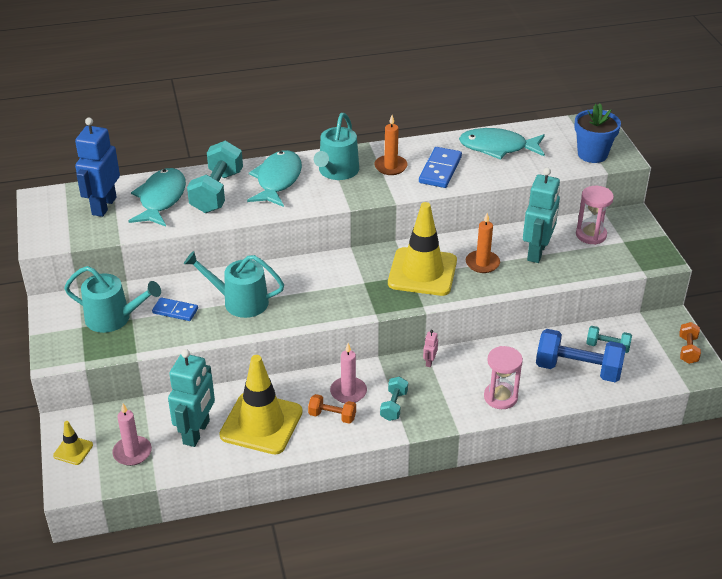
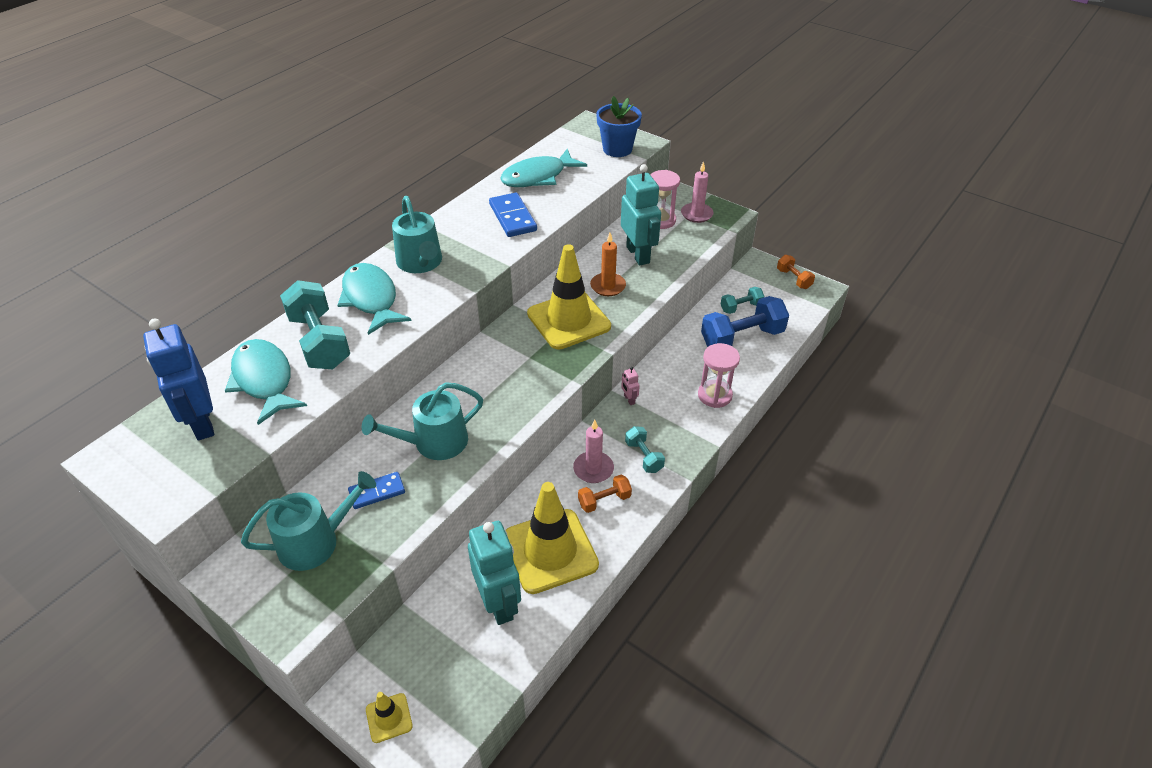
camera: 40 degrees left, 5 degrees up
pink candle [112,404,152,466] -> pink candle moved to [681,161,713,223]
orange candle [374,115,408,175] -> none

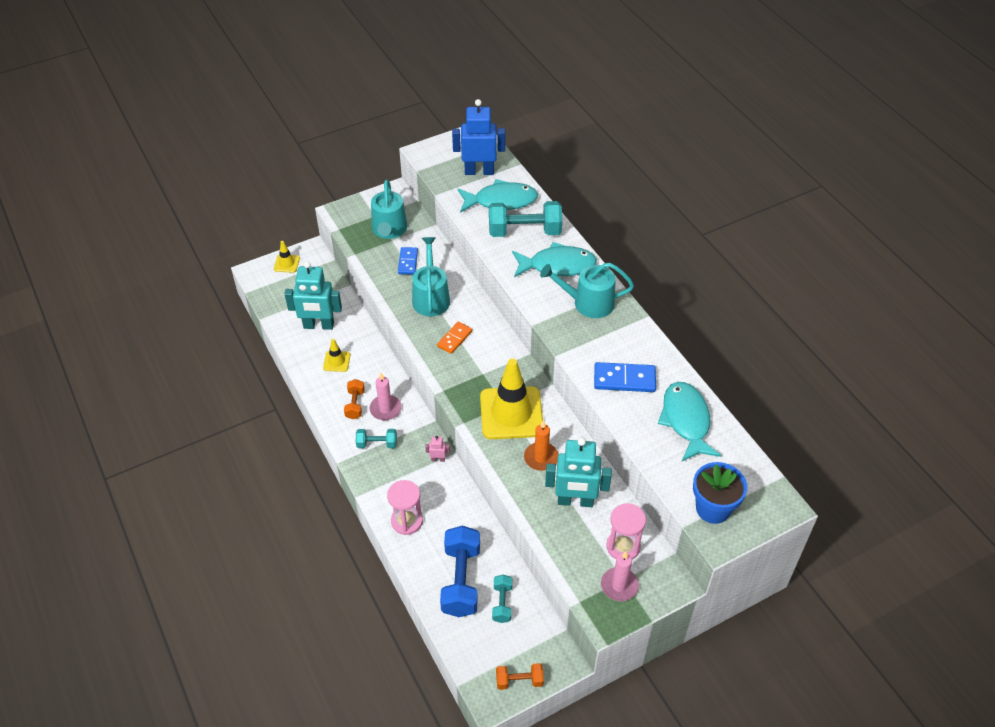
camera: 115 degrees right, 5 degrees up
yellow traffic cone [506,482,599,594] -> yellow traffic cone [323,339,350,372], size x0.45
none -> orange domino [437,322,472,354]

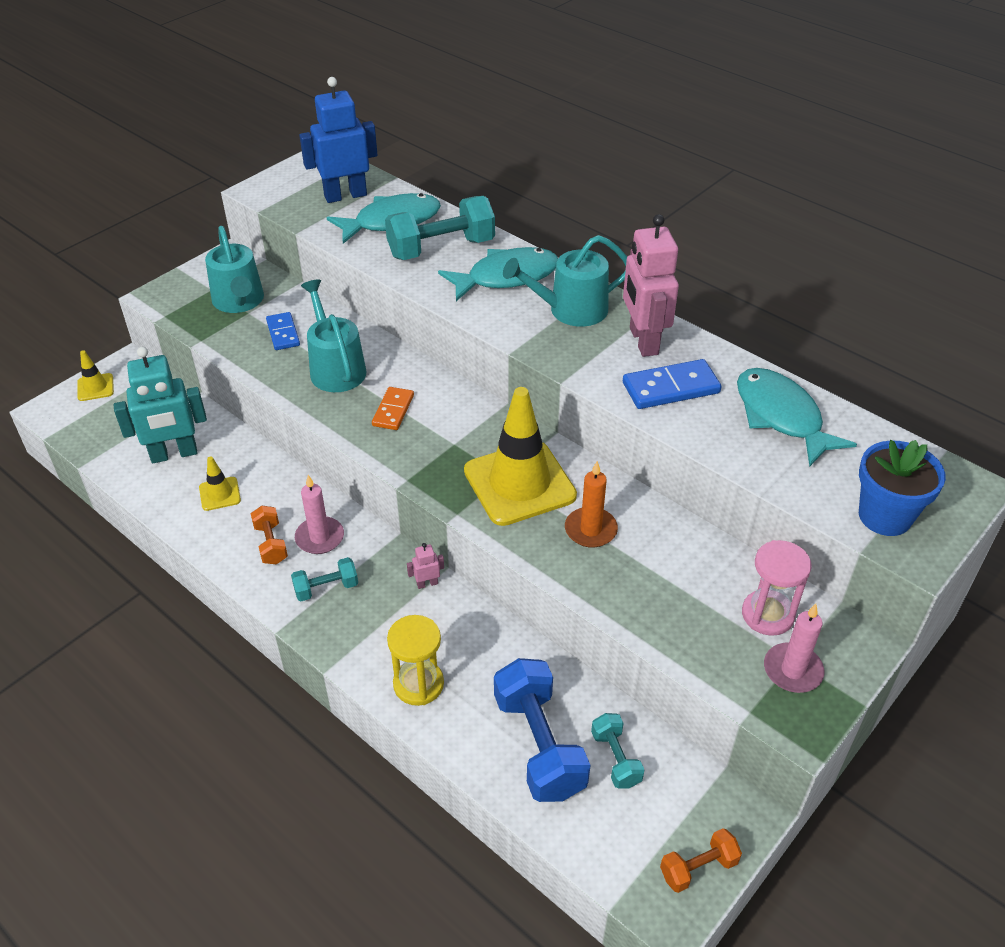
camera: 20 degrees left, 5 degrees down
pink hourglass [387,480,423,535] -> yellow hourglass [387,615,444,706]
turquoise robot [545,438,612,507] -> none
none -> pink robot [623,214,679,357]

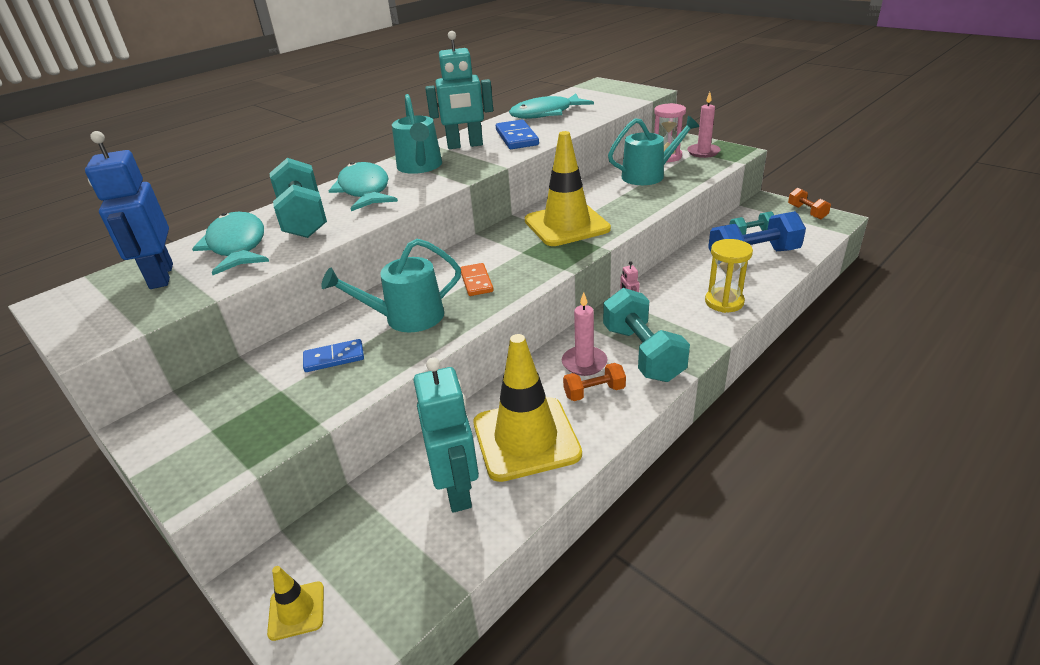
camera: 85 degrees left, 10 degrees down
yellow traffic cone [199,456,241,511] -> yellow traffic cone [474,334,582,482], size x2.25
turquoise watering can [205,226,264,313] -> turquoise watering can moved to [608,116,699,185]
turquoise dumbbell [291,557,358,601] -> turquoise dumbbell [603,288,690,382], size x1.92
orange domino [372,387,414,430] -> orange domino turned 60 degrees clockwise [460,263,494,296]
orange candle [565,461,618,548] -> none
pink robot [623,214,679,357] -> turquoise robot [425,31,493,149]
blue flower pot [859,440,946,536] -> none

